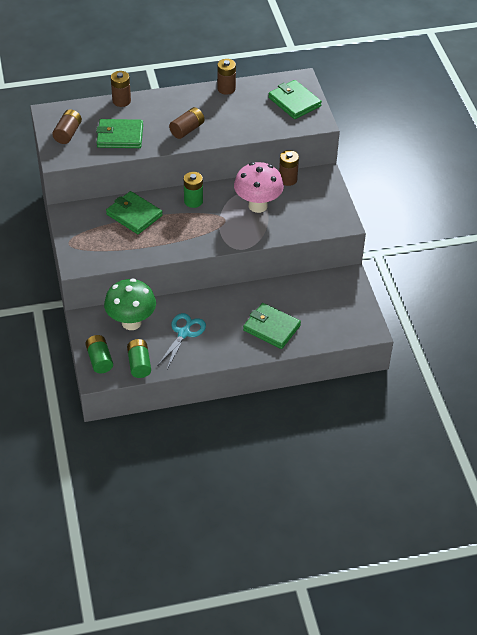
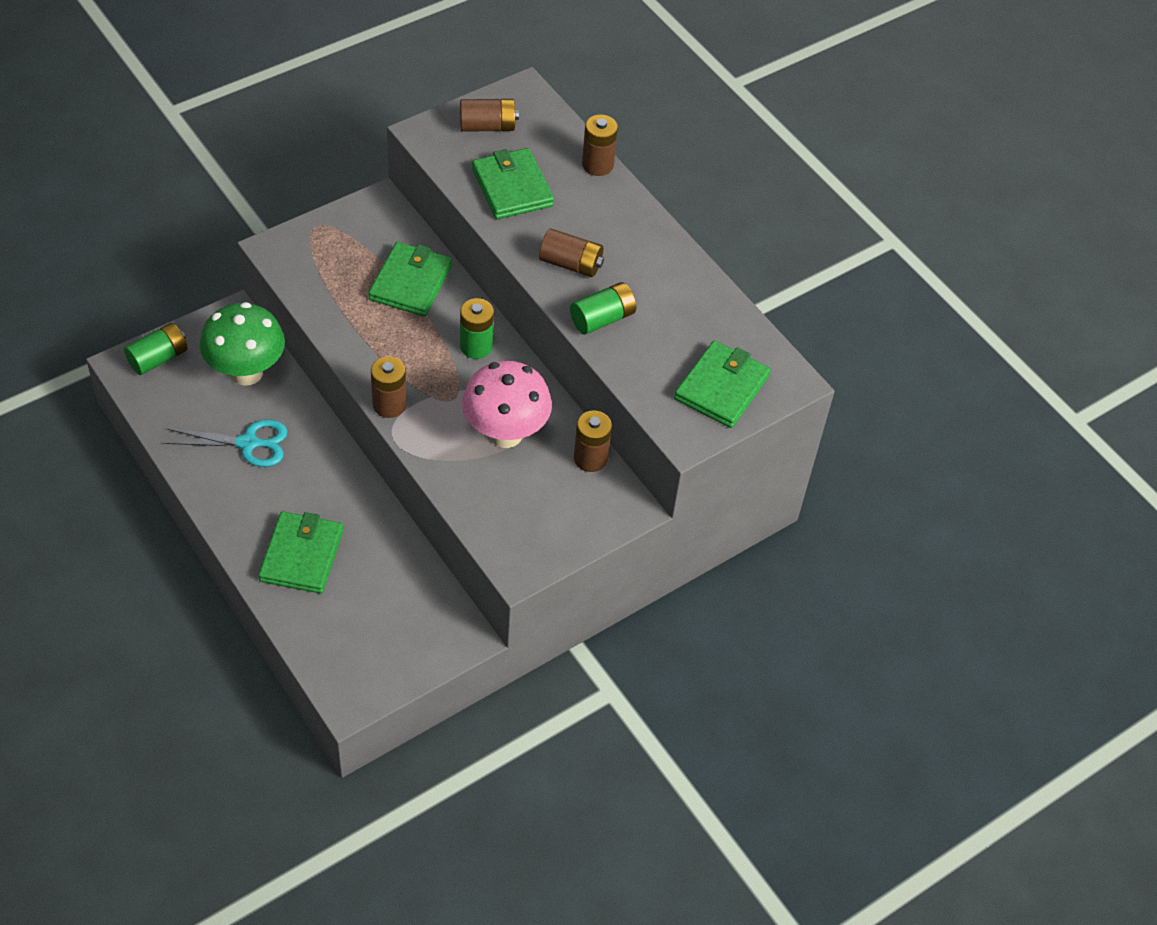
camera: 65 degrees right, 5 degrees up
green battery [127,339,151,378] -> green battery moved to [570,282,636,334]
brown battery [217,59,236,95] -> brown battery moved to [371,356,407,418]

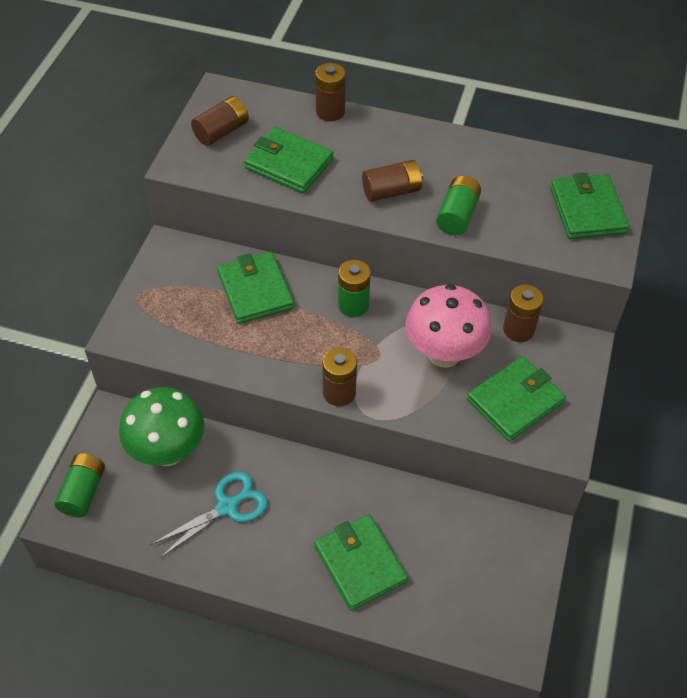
camera: 35 degrees left, 0 degrees up
none -> green wallet [467,356,566,442]

